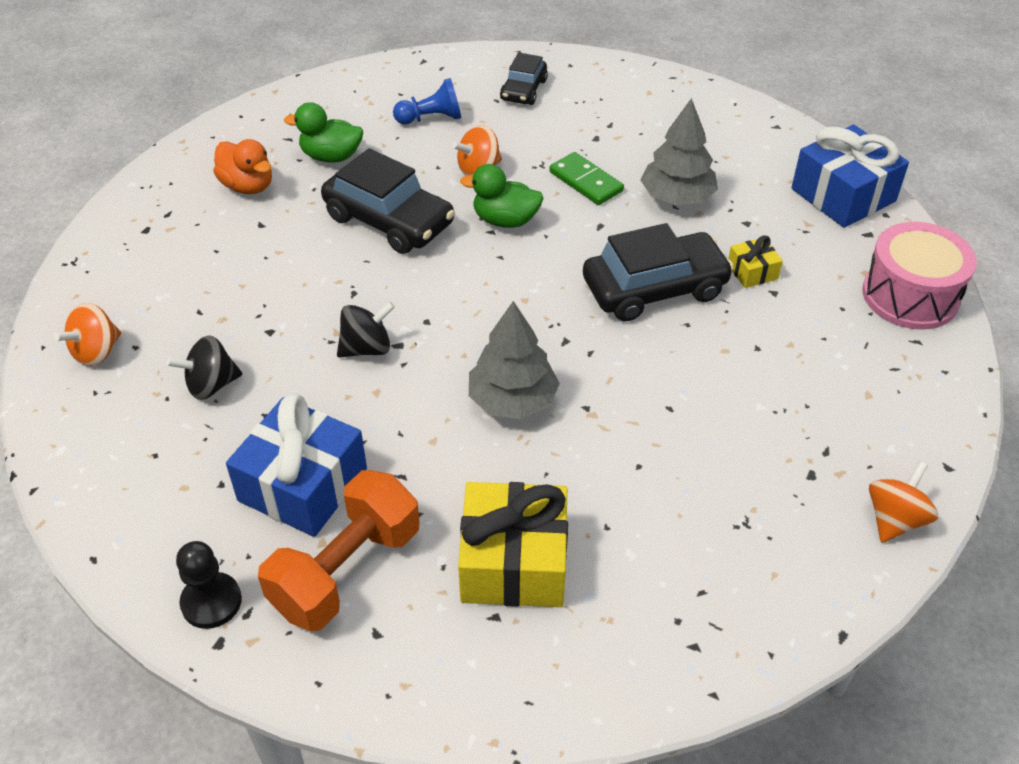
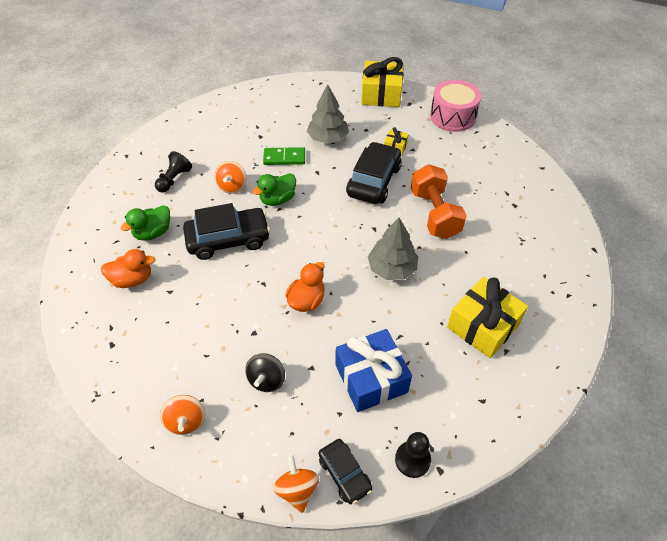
camera: 50 degrees left, 5 degrees up
orange dumbbell [258,470,420,631] -> orange dumbbell moved to [411,164,467,239]
black spinning top [337,301,395,357] -> orange duck [285,262,325,312]
blue pawn [393,78,461,124] -> black pawn [155,151,192,193]
black car [500,53,548,105] -> black car moved to [319,439,372,504]
blue gift [791,125,909,228] -> yellow gift [361,57,403,107]
orange spinning top [869,461,938,543] -> orange spinning top moved to [273,454,319,513]

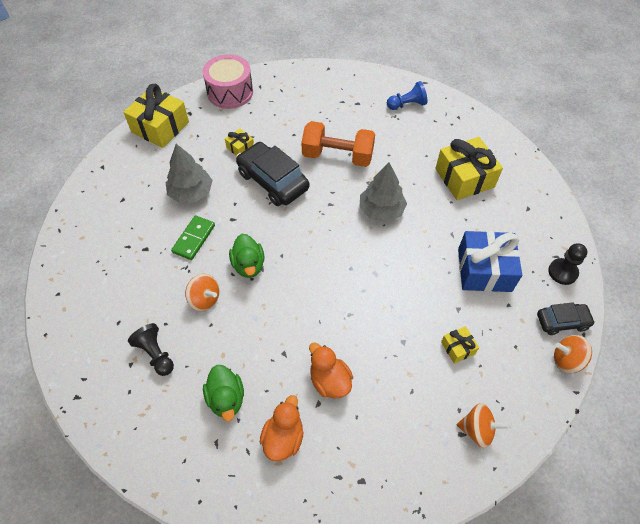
camera: 65 degrees left, 5 degrees up
black car [183,203,270,260] -> none
black spinning top [245,353,285,392] -> yellow gift [441,326,479,364]
orange duck [285,262,325,312] -> orange duck moved to [309,342,353,399]
none -> blue pawn [387,81,427,110]

